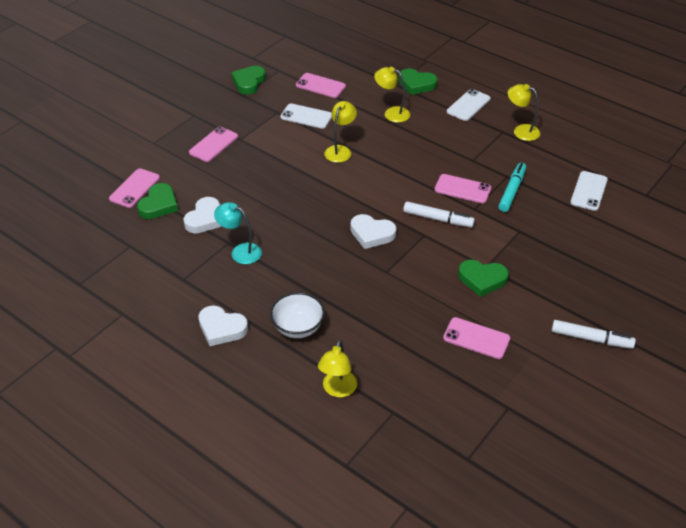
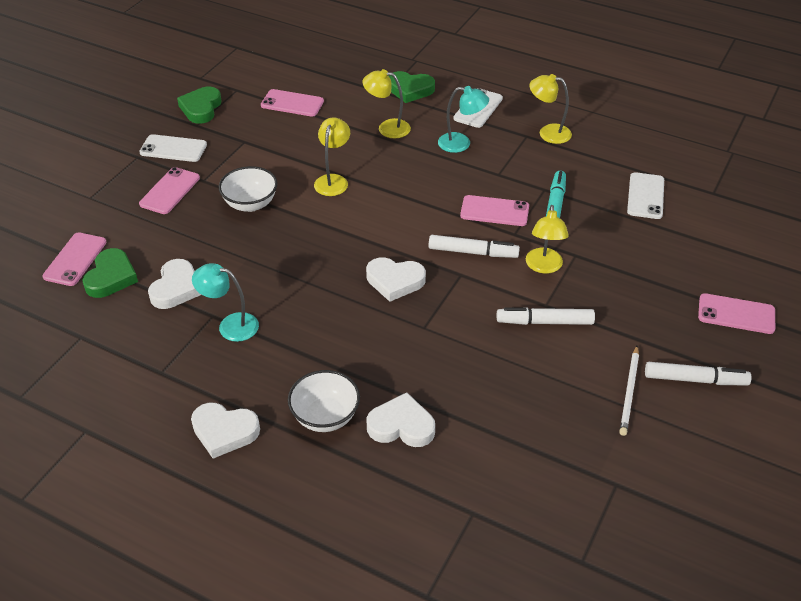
camera: 10 degrees left, 0 degrees up
white phone [280,103,332,129] -> white phone moved to [139,134,207,162]
yellow lamp [318,340,357,398] -> yellow lamp moved to [526,205,569,274]
pink phone [443,317,510,359] -> pink phone moved to [698,293,775,334]
green heart [458,260,509,297] -> white marker [497,307,595,325]
none -> white bowl [219,166,277,212]
none -> white heart [367,392,435,447]
none -> turquoise lamp [438,86,489,153]
none -> white pencil [619,346,639,436]

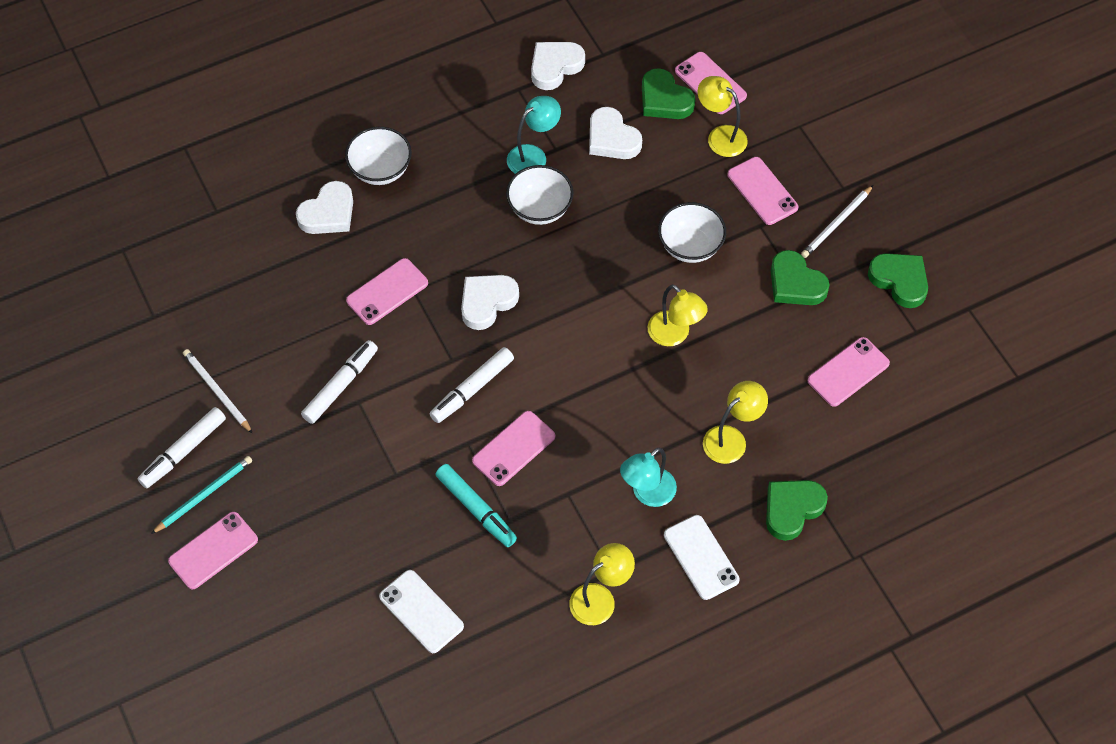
camera: 125 degrees right, 15 degrees up
white phone [139,134,207,162] -> white pencil [801,185,873,258]
white heart [191,403,260,458] -> white heart moved to [531,42,585,90]
yellow lamp [526,205,569,274] -> yellow lamp moved to [698,76,747,157]
none -> turquoise pencil [151,456,252,534]
none -> pink phone [346,258,428,325]
none -> white bowl [506,165,574,225]
none -> green heart [771,250,830,305]

